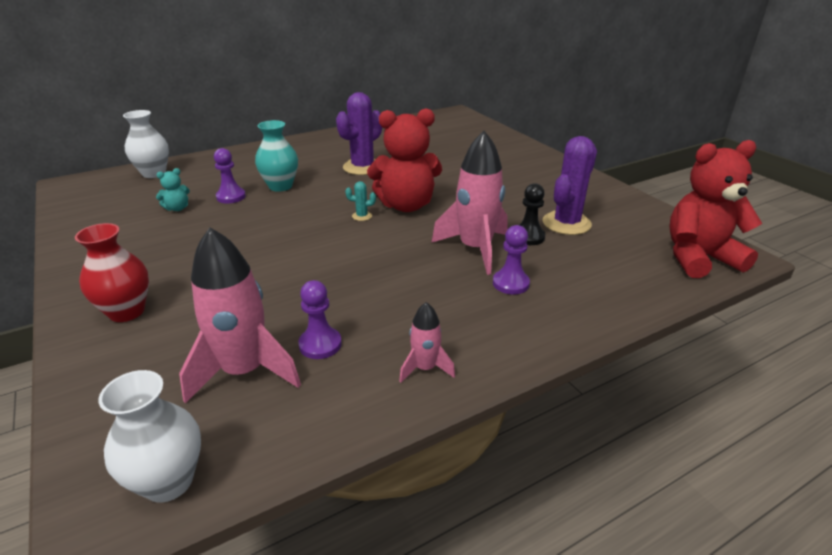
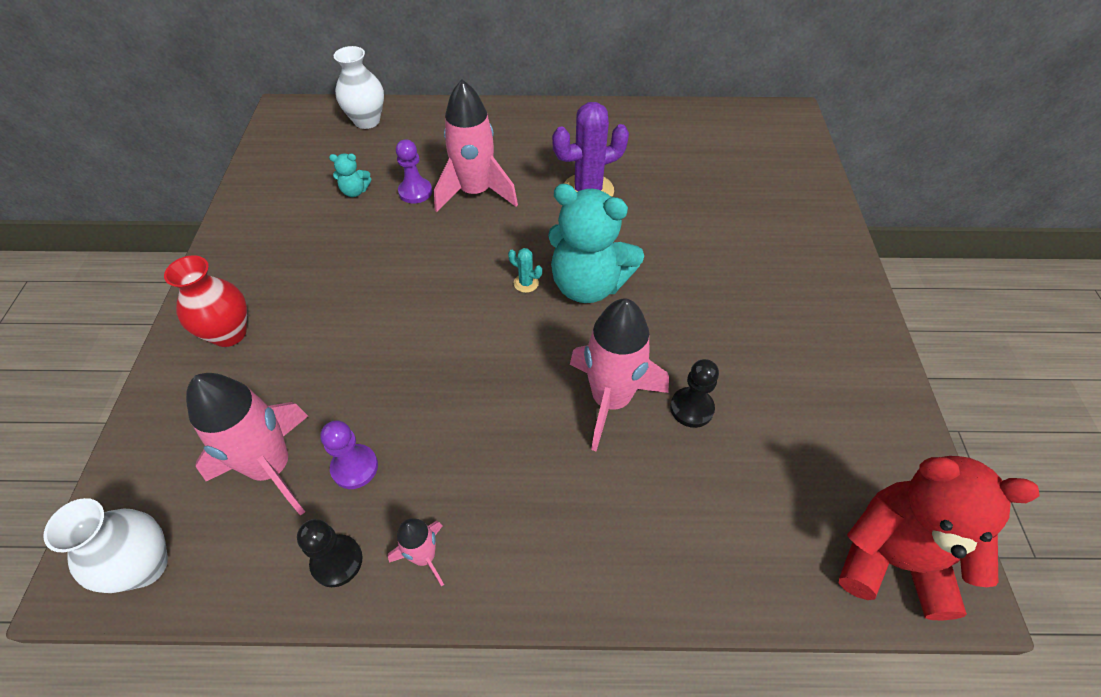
camera: 30 degrees right, 20 degrees up
turquoise vase [255,120,298,192] -> pink rocket [434,79,518,212]
red teddy bear [367,108,442,212] -> turquoise teddy bear [548,184,644,303]
purple pawn [493,225,530,295] -> none
purple cactus [543,136,597,235] -> none
none -> black pawn [297,519,363,587]

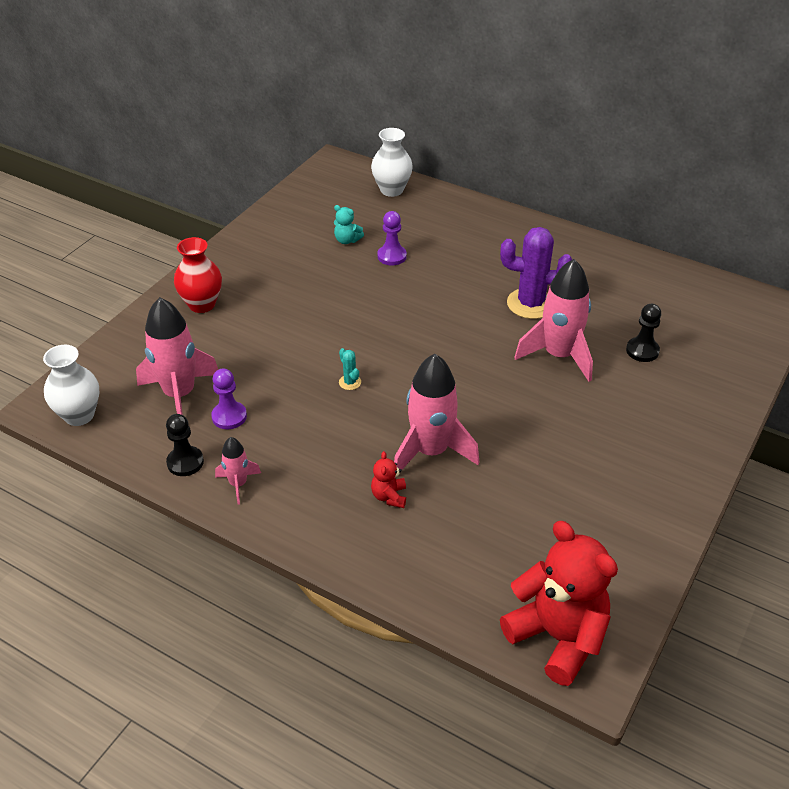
camera: 30 degrees right, 10 degrees down
pink rocket [434,79,518,212] -> pink rocket moved to [514,259,593,382]
turquoise cactus [508,248,542,293] -> turquoise cactus moved to [339,348,361,390]
turquoise teddy bear [548,184,644,303] -> none
black pawn [670,359,719,428] -> black pawn moved to [626,304,661,362]
none -> red teddy bear [371,451,406,508]

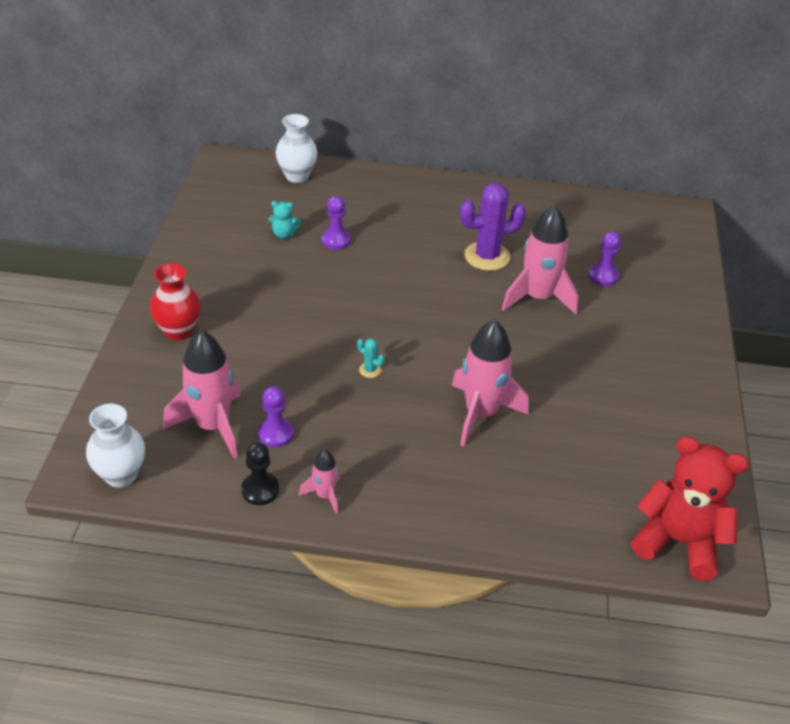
camera: 25 degrees left, 0 degrees up
red teddy bear [371,451,406,508] -> none
black pawn [626,304,661,362] -> purple pawn [588,232,621,286]

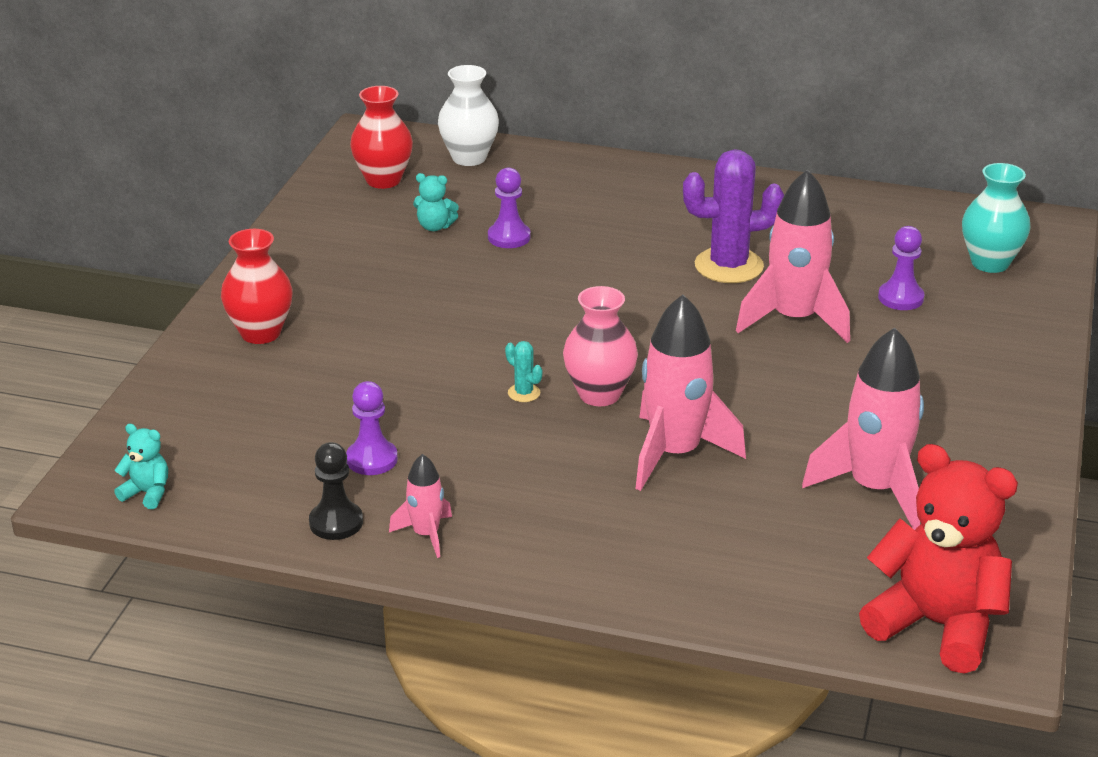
camera: 10 degrees right, 10 degrees down
white vase [86,404,145,488] -> turquoise teddy bear [114,423,168,509]
pink rocket [163,331,241,459] -> pink rocket moved to [802,328,924,530]
none -> red vase [350,86,413,189]
none -> pink vase [563,286,638,406]
none -> turquoise vase [962,163,1030,273]

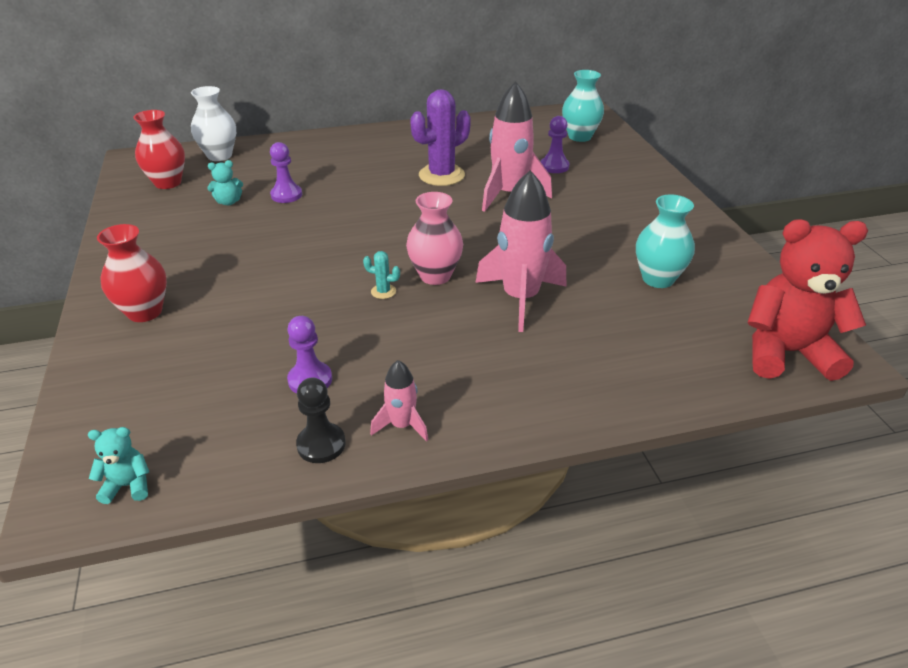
camera: 30 degrees left, 5 degrees up
pink rocket [802,328,924,530] -> turquoise vase [636,195,695,288]

